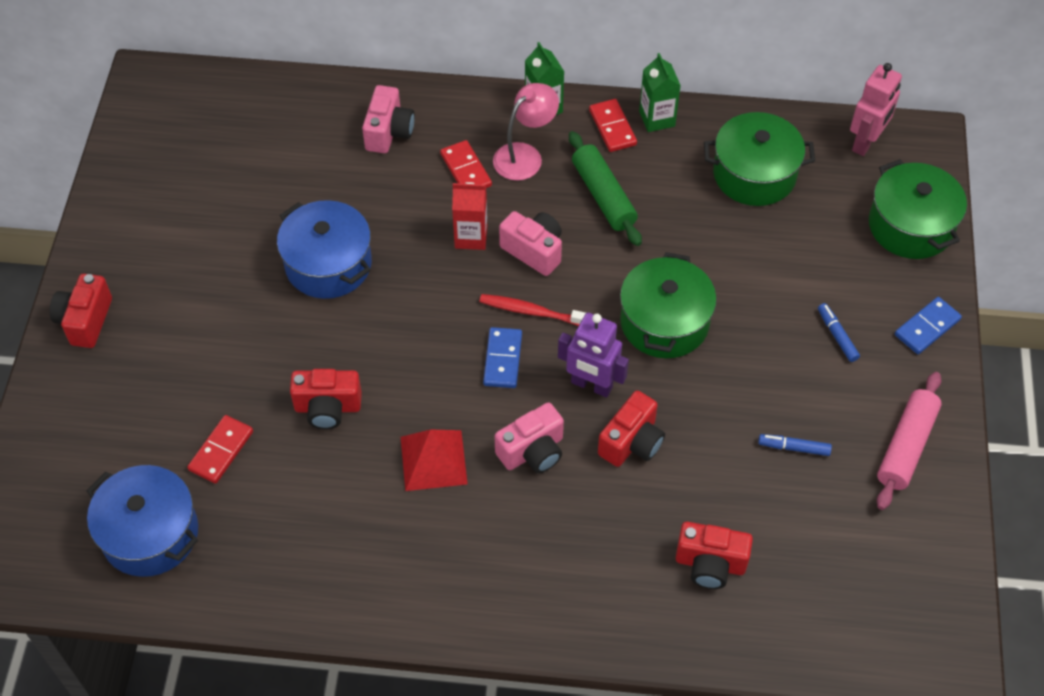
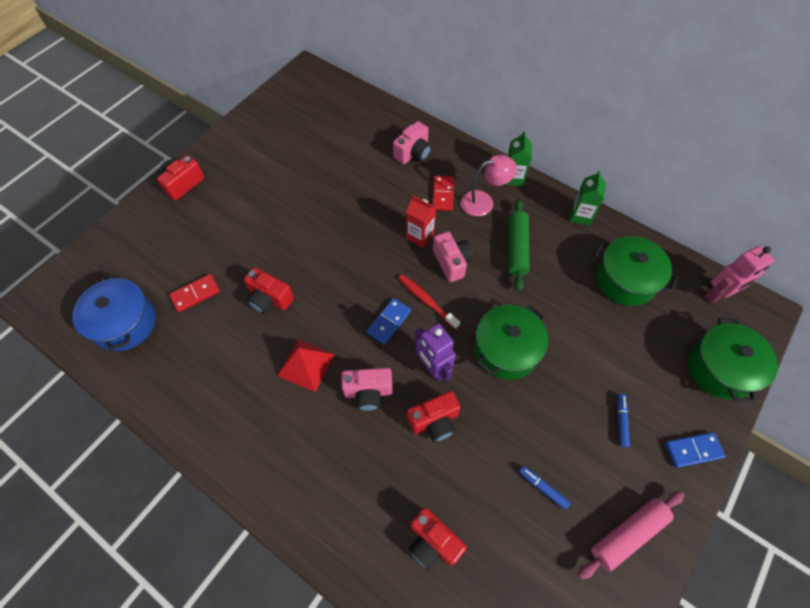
camera: 30 degrees right, 5 degrees up
blue pot [277,200,372,299] -> none
red domino [589,99,637,152] -> none

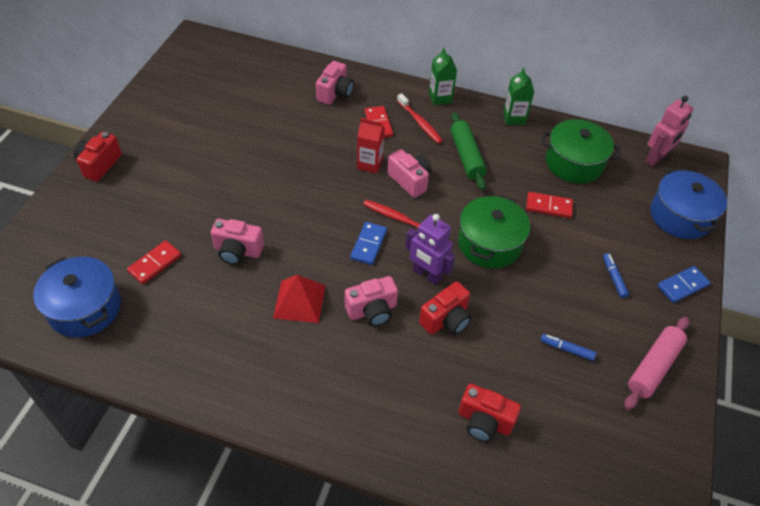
camera: 20 degrees left, 10 degrees down
red camera [244,267,294,314] -> pink camera [211,219,264,265]
pink lamp [461,155,517,216] -> red toothbrush [397,93,443,144]
green pot [688,318,778,403] -> blue pot [650,168,727,239]
none -> red domino [526,192,573,218]

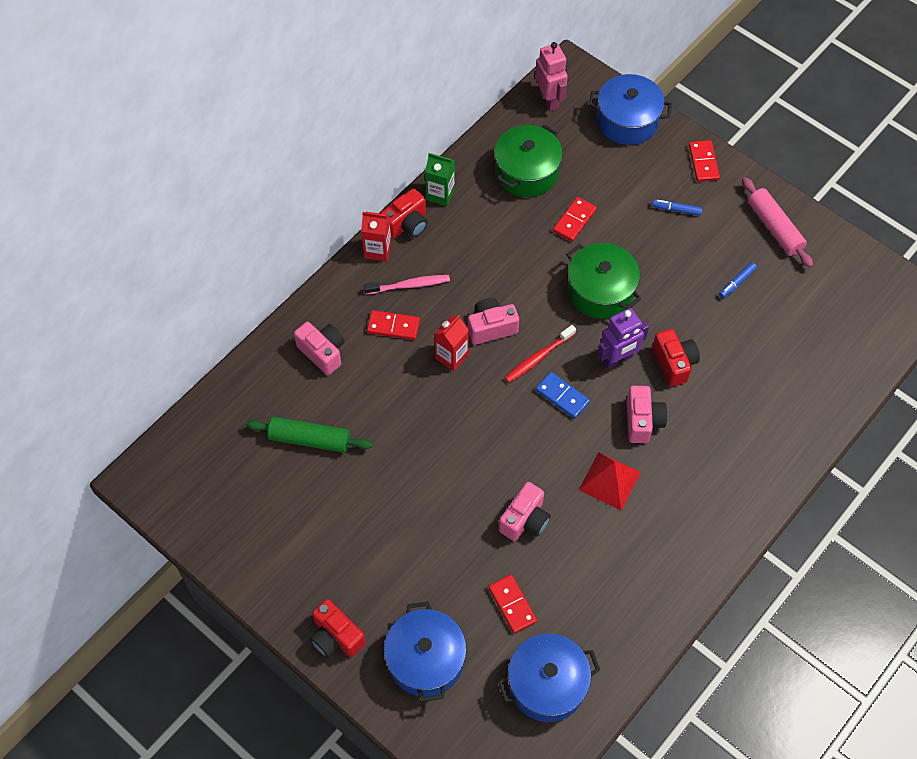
camera: 65 degrees left, 10 degrees up
red toothbrush [397,93,443,144] -> pink toothbrush [364,275,450,295]
green carton [429,48,457,105] -> red carton [361,212,392,262]
green rolling pin [450,112,487,190] -> green rolling pin moved to [246,417,373,453]
red camera [458,384,521,442] -> red camera moved to [380,188,428,239]
blue domino [657,266,711,303] -> red domino [689,140,720,182]
none -> blue pot [384,601,467,702]

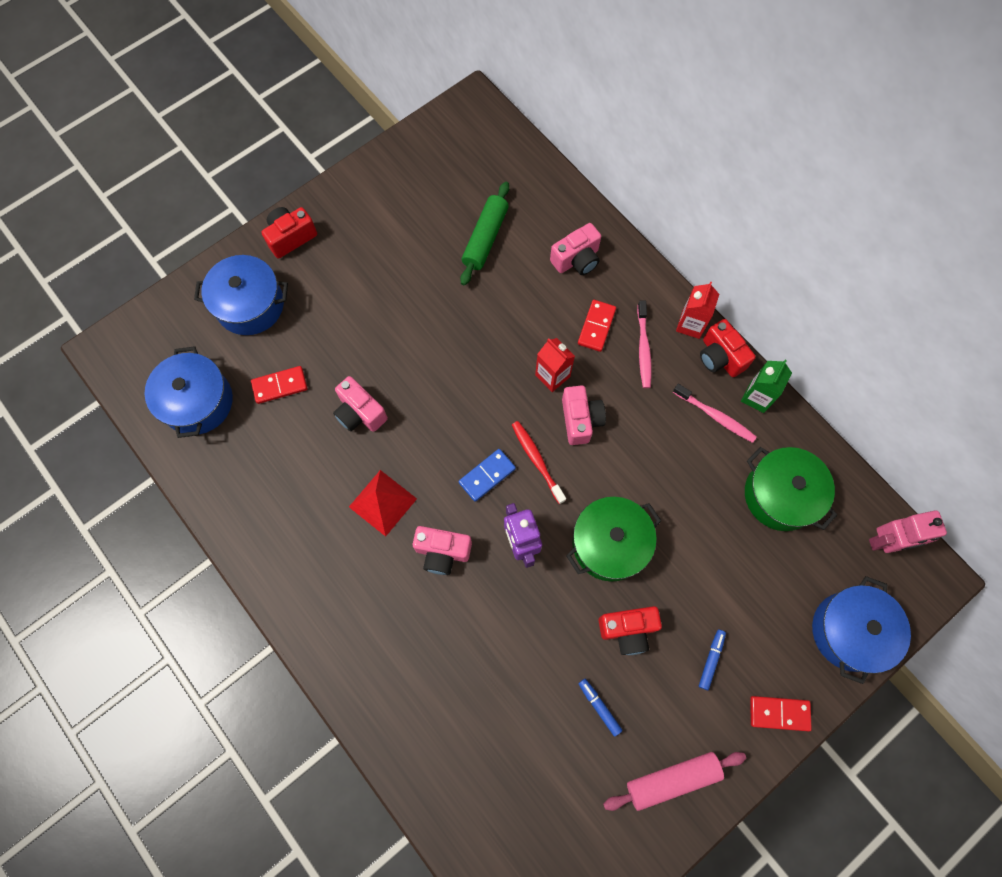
camera: 100 degrees right, 10 degrees up
red domino [553,197,597,242] -> none
red camera [652,329,700,387] -> red camera moved to [599,606,662,655]
none -> pink toothbrush [673,384,757,443]

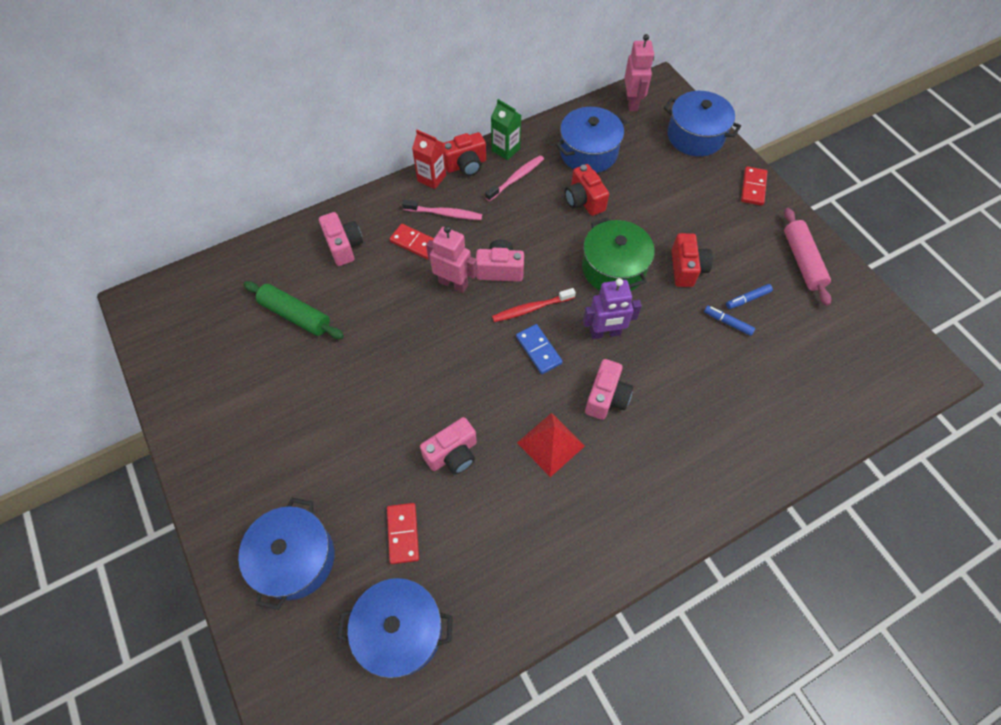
camera: 80 degrees left, 10 degrees down
red camera [261,207,317,258] -> red camera moved to [565,164,609,216]
red carton [535,338,575,392] -> pink robot [426,226,477,293]
blue marker [699,630,726,690] -> blue marker moved to [704,306,755,336]
green pot [745,447,837,531] -> blue pot [556,107,627,173]

